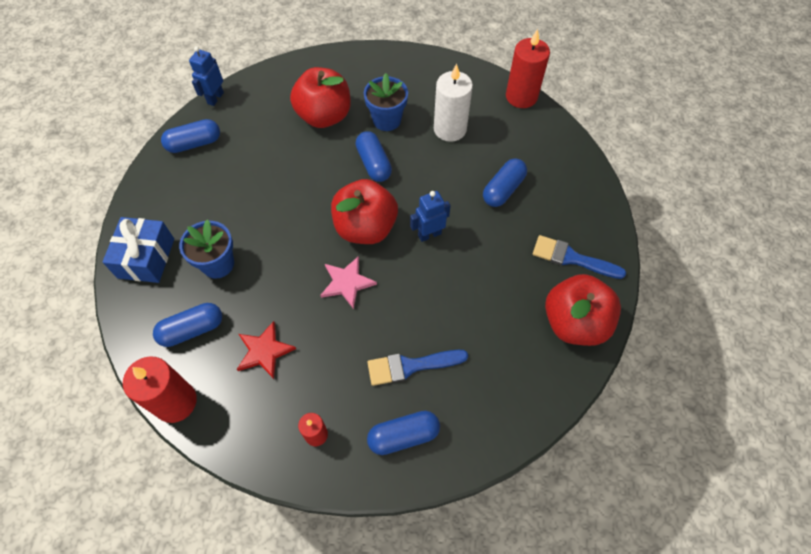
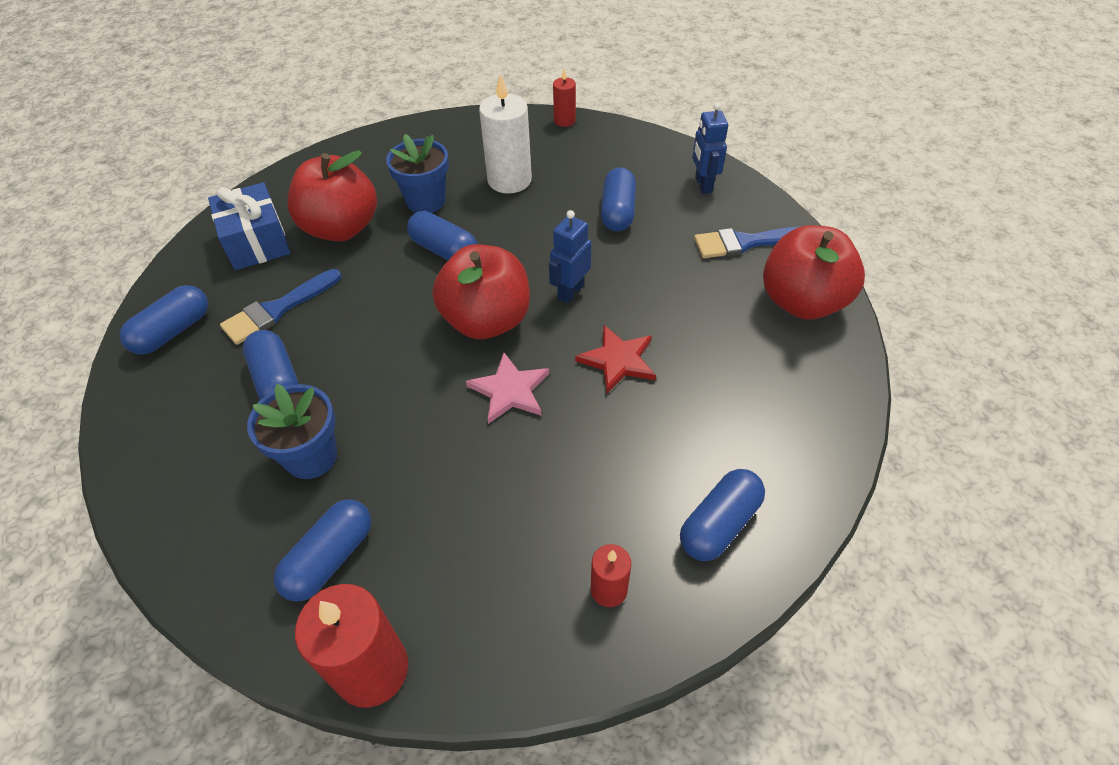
camera: 30 degrees left, 10 degrees down
blue gift [103,217,174,283] -> blue gift moved to [208,182,291,270]
blue robot [189,46,224,106] -> blue robot moved to [692,102,728,194]
red star [237,321,296,379] -> red star moved to [575,325,656,393]
blue brush [367,350,468,386] -> blue brush moved to [220,269,342,345]
red candle [506,29,550,108] -> red candle [553,69,576,127], size x0.54
none -> blue capsule [243,330,299,400]

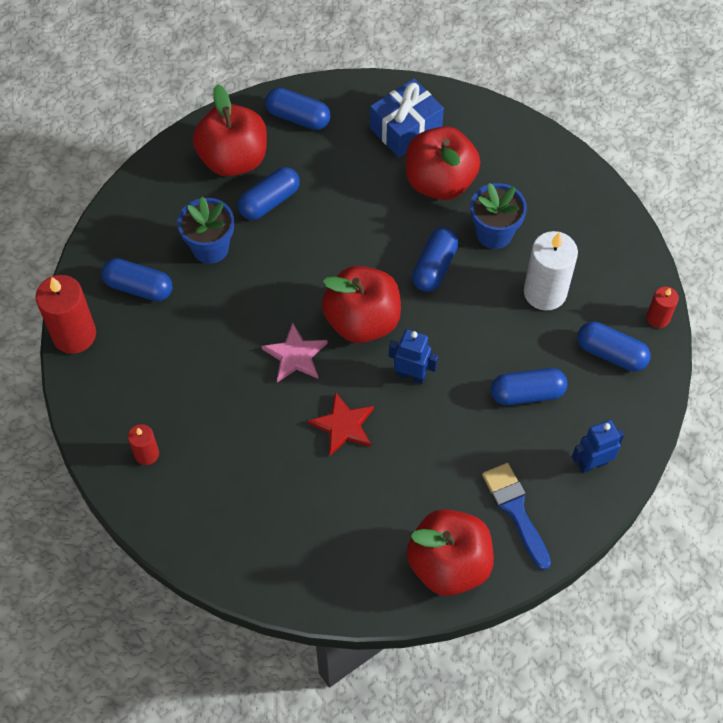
camera: 75 degrees right, 10 degrees up
blue brush [220,269,342,345] -> none
blue capsule [680,469,765,561] -> blue capsule moved to [577,322,651,371]
none -> red apple [193,84,267,177]

